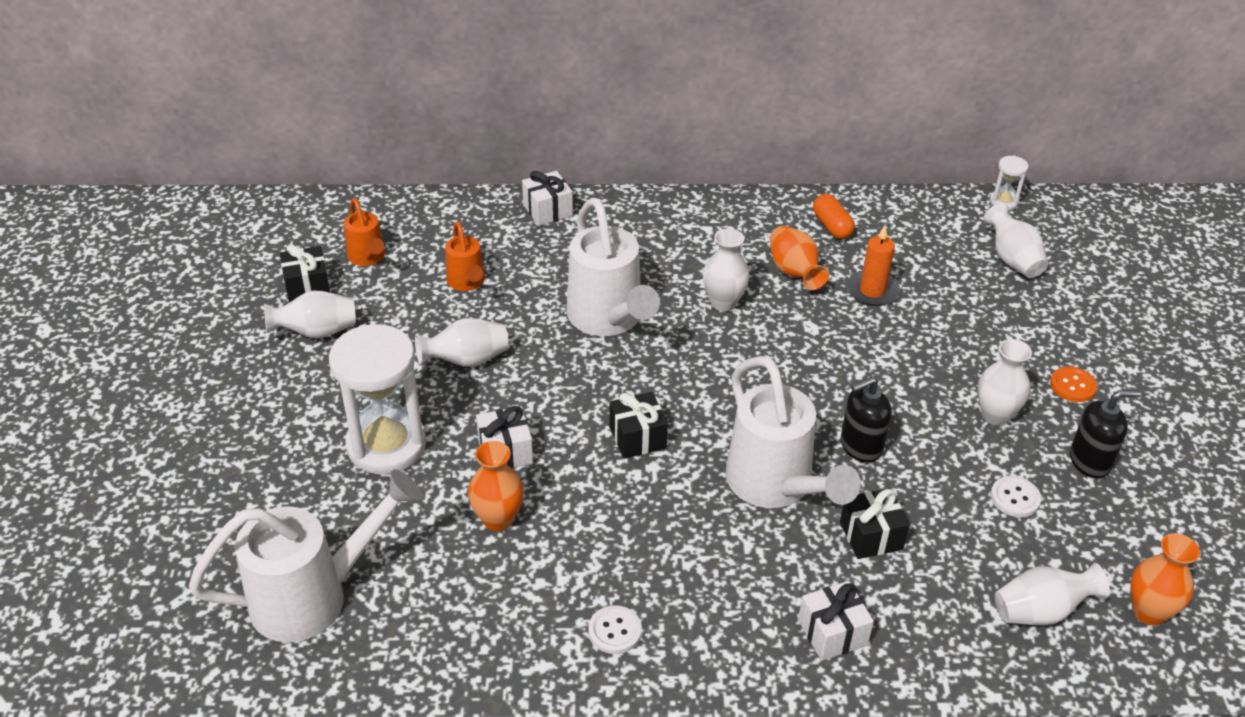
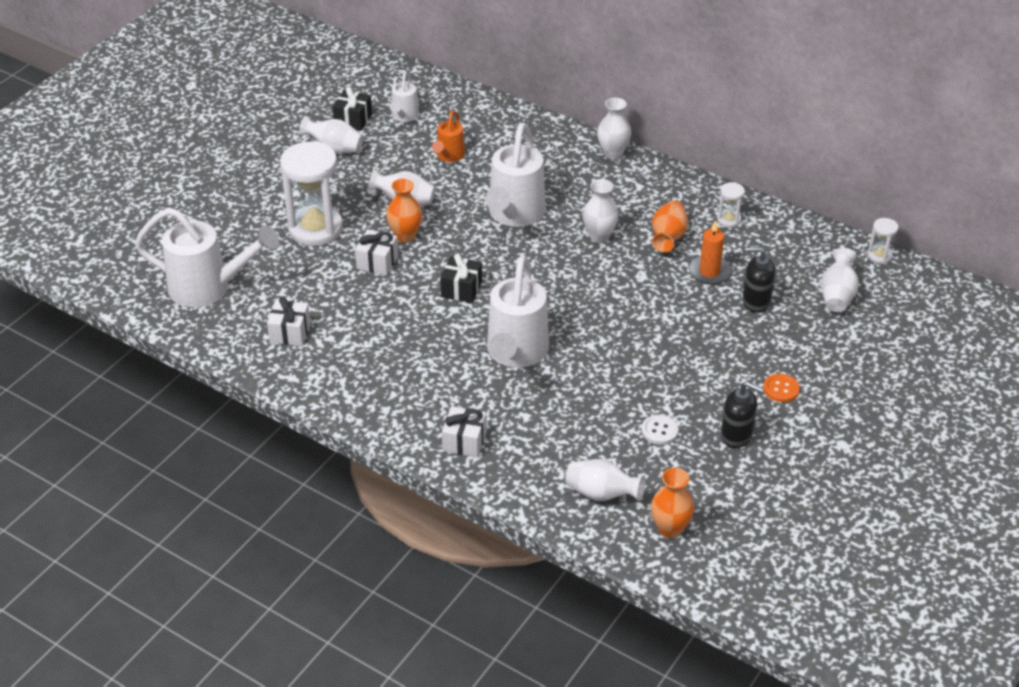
camera: 35 degrees right, 0 degrees up
orange watering can [344,198,385,266] -> white watering can [390,71,419,122]
orange vase [468,441,524,531] -> orange vase moved to [386,179,422,243]
white gift [522,171,573,226] -> white gift moved to [267,297,310,346]
white button [589,605,642,654] -> none
orange capsule [813,194,855,239] -> white hourglass [717,182,745,227]
black gift [840,488,910,559] -> none
black soap dispenser [841,377,892,462] -> black soap dispenser moved to [742,247,775,313]
white vase [977,339,1032,426] -> white vase moved to [597,98,631,159]

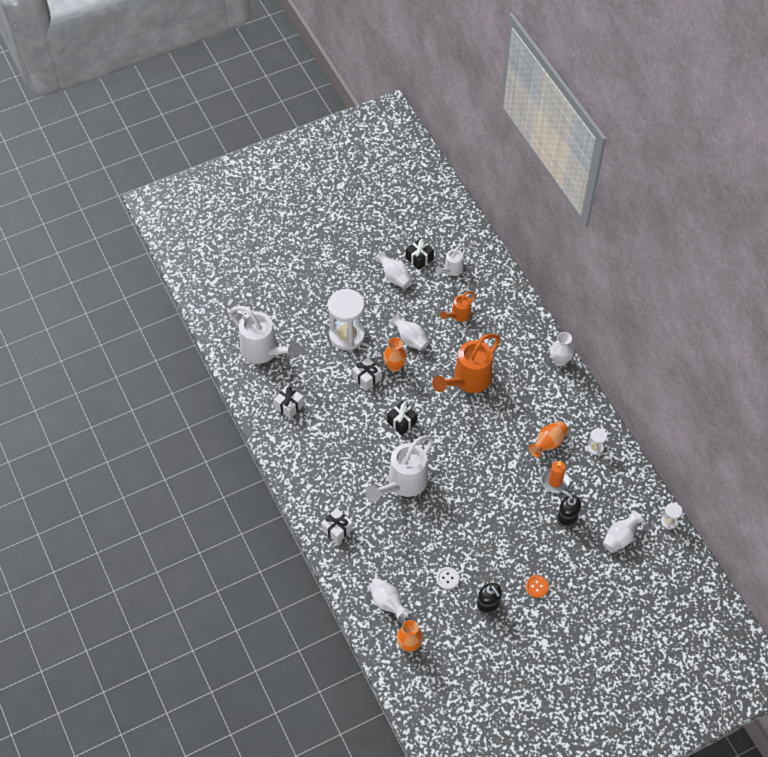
camera: 30 degrees right, 15 degrees up
white watering can [485,123,546,227] -> orange watering can [432,334,501,393]
white vase [582,179,619,243] -> none

